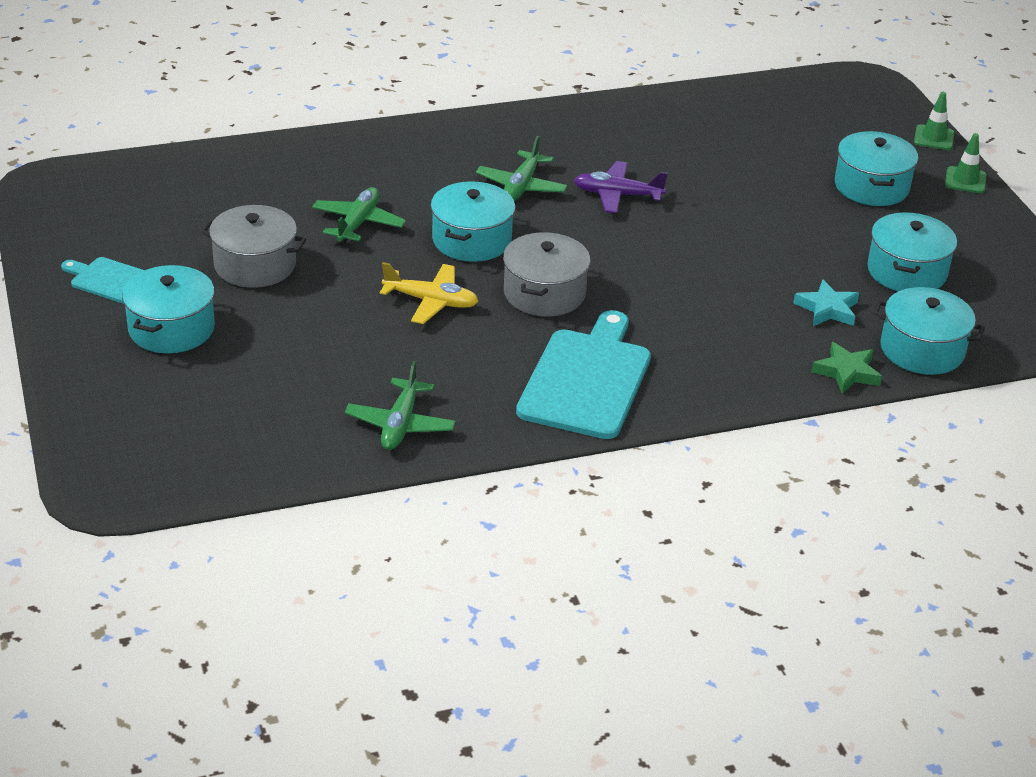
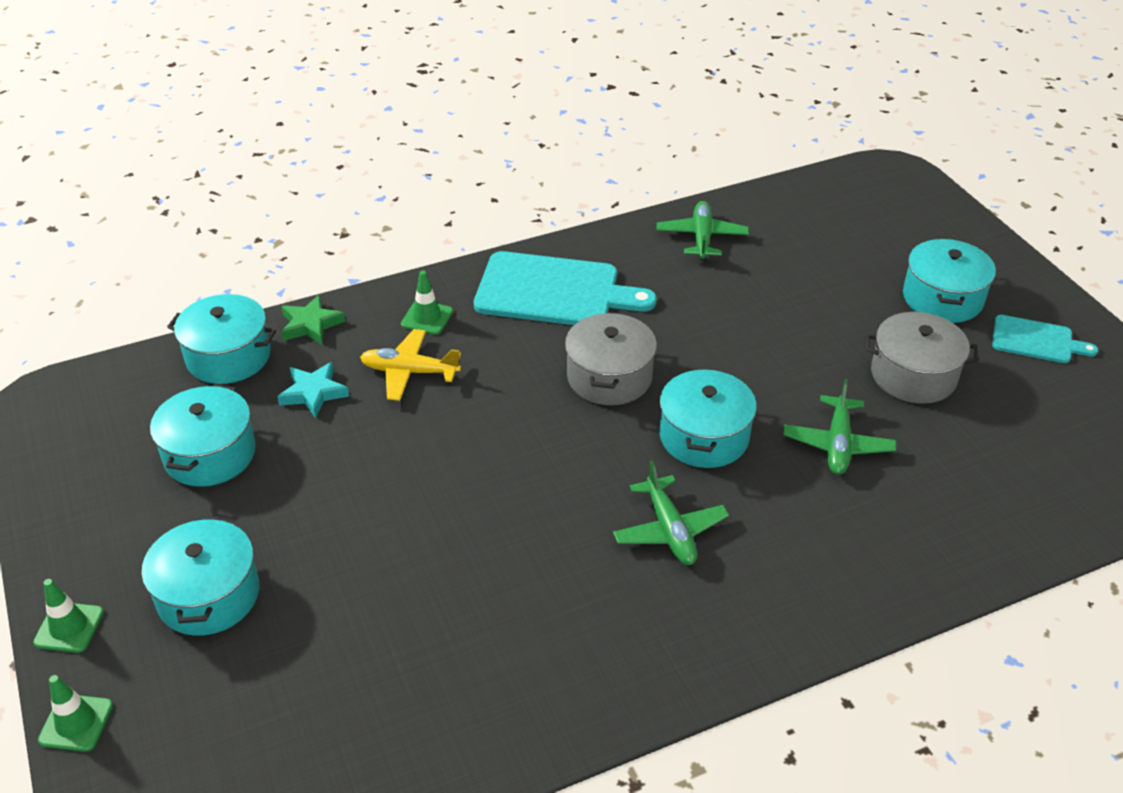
camera: 175 degrees right, 5 degrees up
yellow plane [380,262,478,324] -> yellow plane moved to [360,329,461,401]
green plane [476,136,567,201] -> green plane turned 150 degrees clockwise [613,460,729,565]
turquoise cutting board [516,310,651,439] -> turquoise cutting board turned 90 degrees counterclockwise [474,251,657,325]
purple plane [574,161,668,213] -> none
none -> green traffic cone [401,271,453,335]

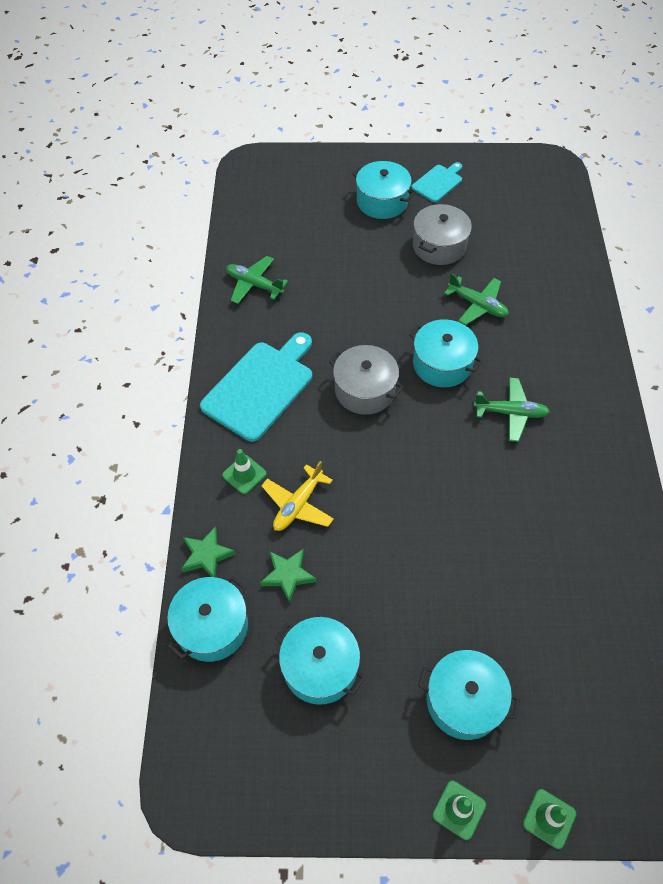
camera: 65 degrees left, 15 degrees up
turquoise star [277,362,349,418] -> green star [260,548,316,603]

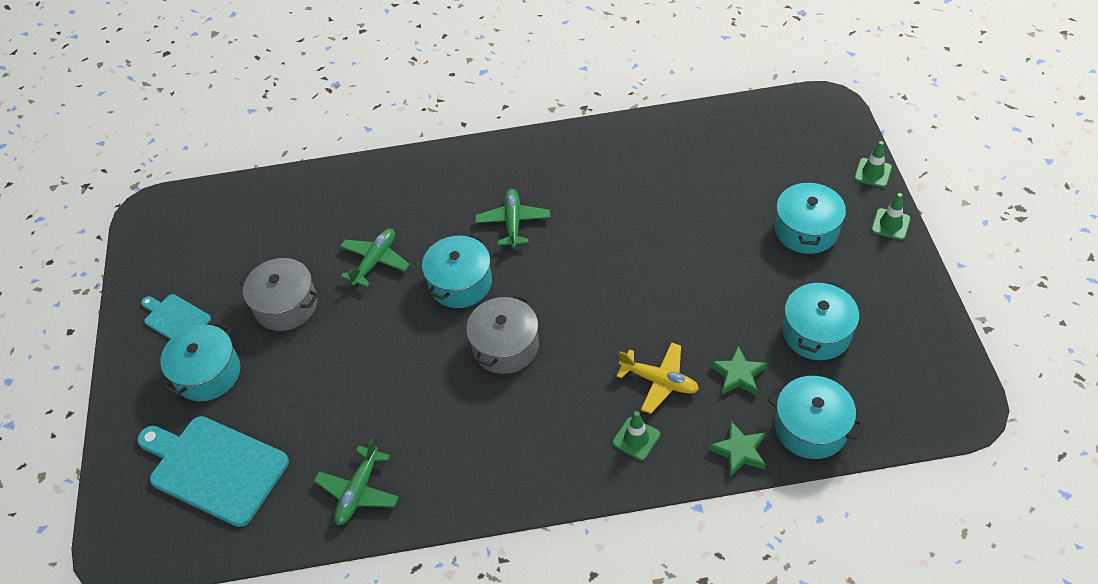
camera: 95 degrees left, 5 degrees down
turquoise cutting board [200,332,312,442] -> turquoise cutting board moved to [137,416,289,527]

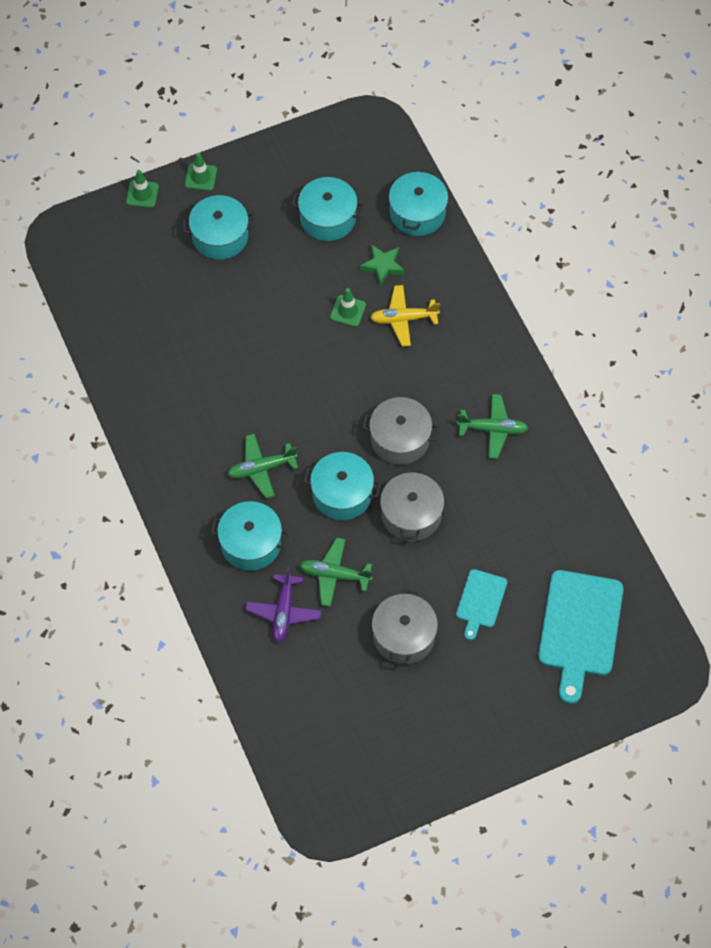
camera: 110 degrees left, 10 degrees up
turquoise cutting board [141,294,211,340] -> turquoise cutting board moved to [456,569,507,640]
turquoise pot [161,322,241,401] -> turquoise pot moved to [210,501,289,571]
green plane [314,438,399,525] -> green plane moved to [457,394,528,459]
green traffic cone [613,411,660,460] -> green traffic cone moved to [330,288,366,327]
yellow plane [616,342,699,414] -> yellow plane turned 105 degrees counterclockwise [370,285,440,347]
green star [709,421,766,477] -> none
none -> purple plane [245,567,321,642]
none -> grey pot [380,468,444,541]

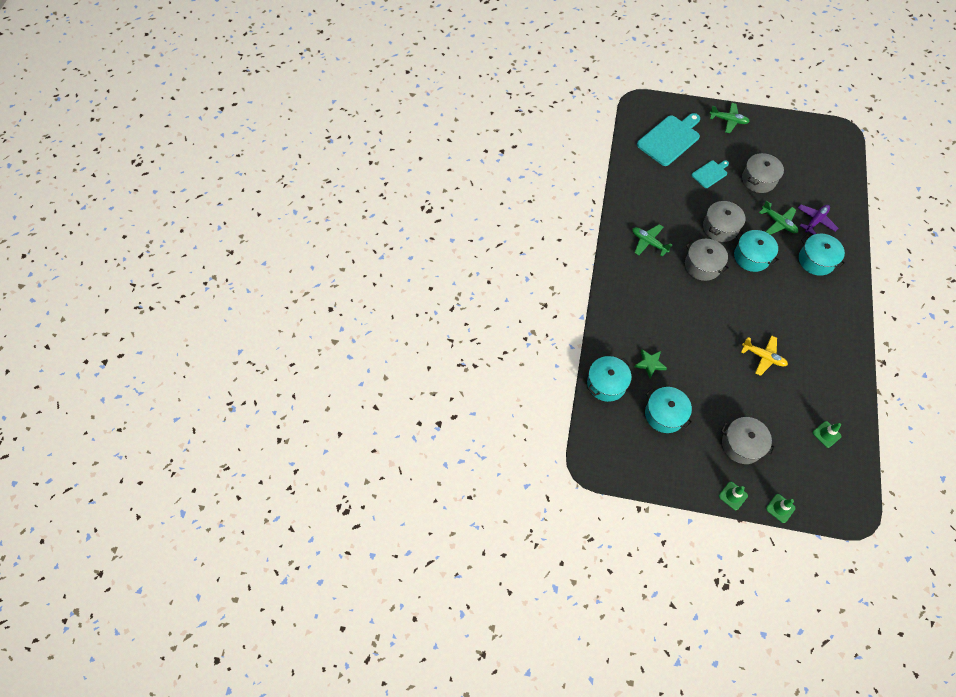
camera: 145 degrees left, 0 degrees up
turquoise pot [182,195,255,260] -> grey pot [721,417,775,464]
green plane [227,434,298,499] -> green plane moved to [709,103,750,133]
green traffic cone [330,288,366,327] -> green traffic cone moved to [813,421,842,448]
yellow plane [370,285,440,347] -> yellow plane moved to [741,335,788,376]

